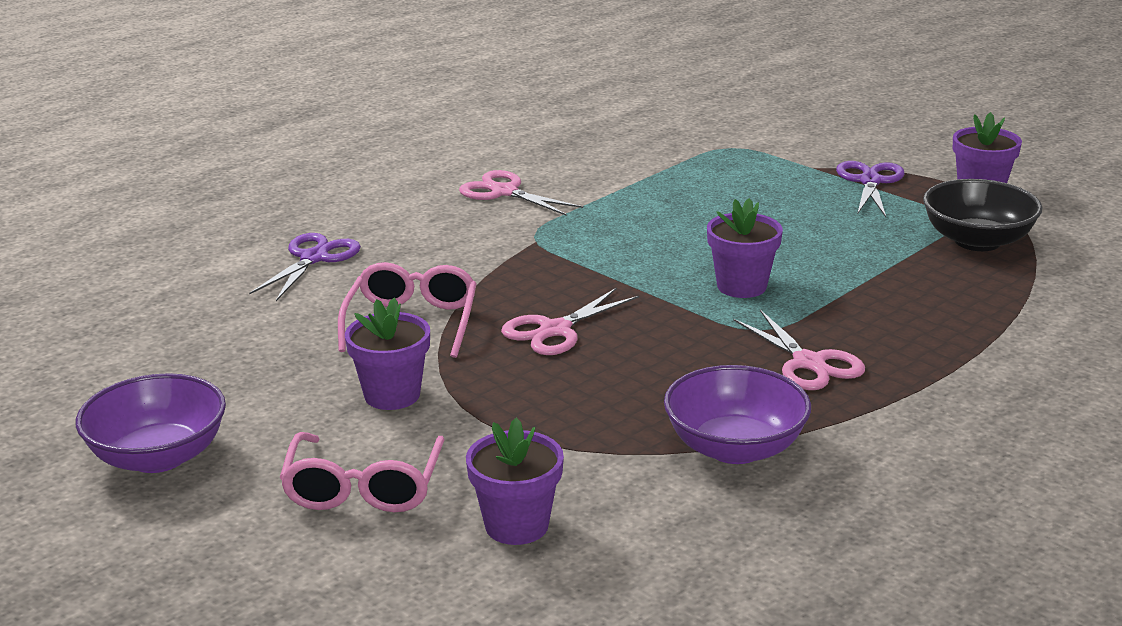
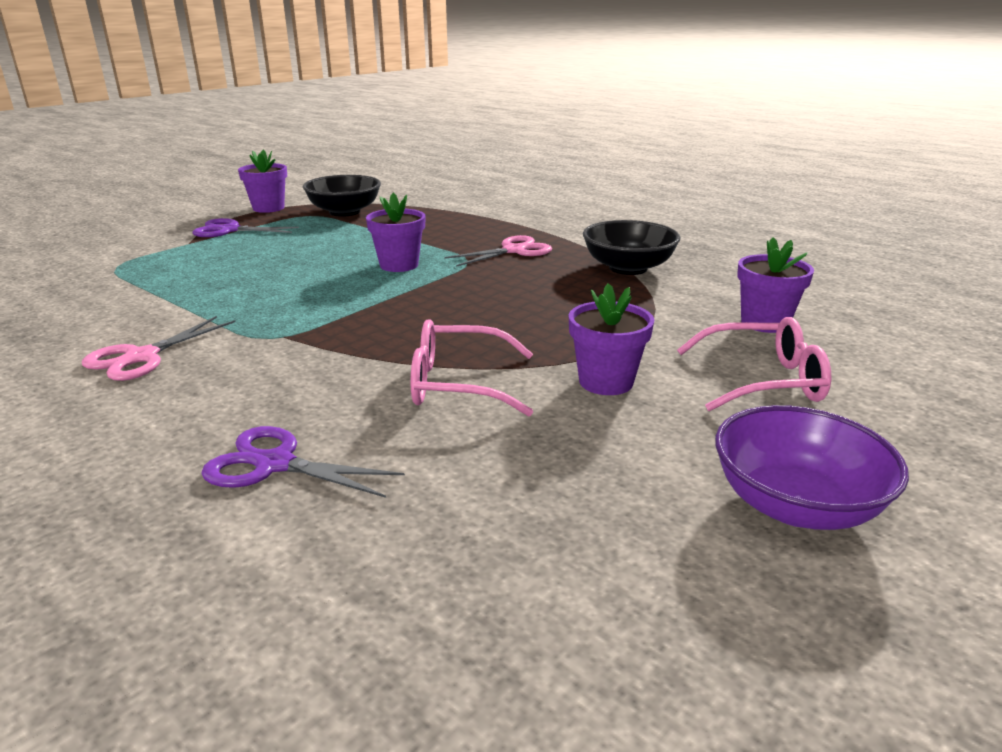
camera: 95 degrees left, 0 degrees up
pink scissors [501,287,639,355] -> none
purple bowl [664,365,811,464] -> black bowl [583,220,680,275]

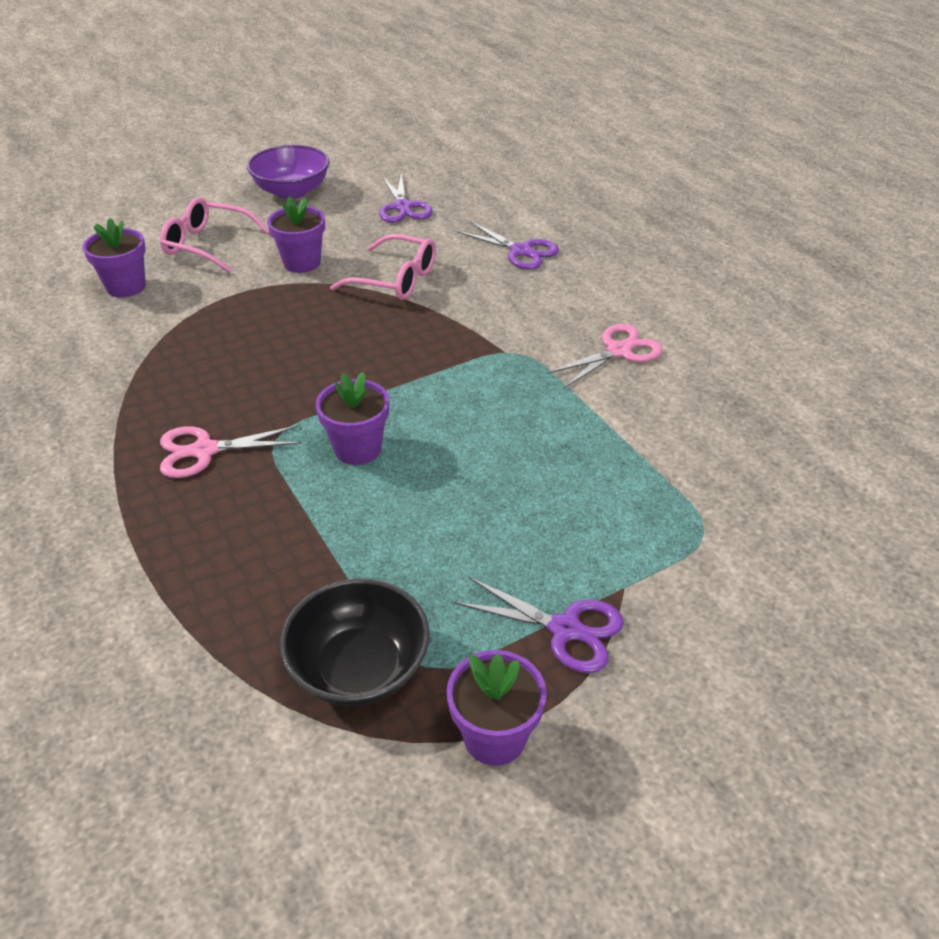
camera: 160 degrees left, 15 degrees up
black bowl [583,220,680,275] -> none
none -> purple scissors [379,173,433,223]

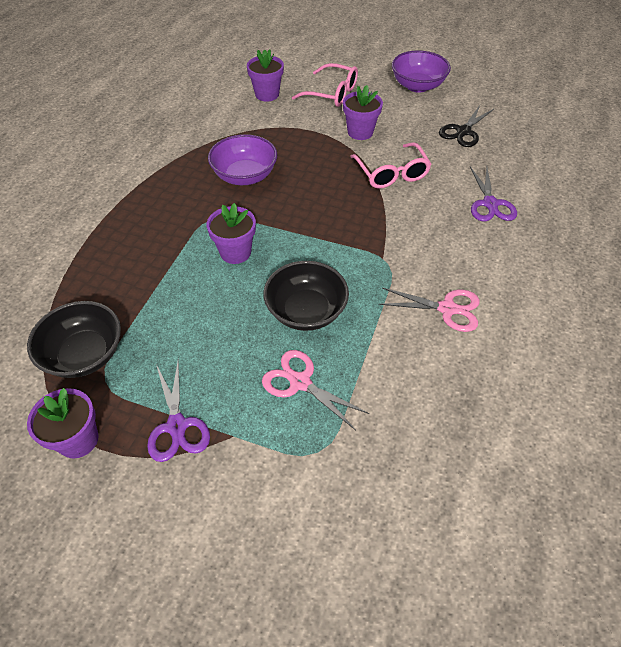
camera: 50 degrees right, 10 degrees up
pink glasses [160,198,270,273] -> pink glasses turned 135 degrees clockwise [292,63,358,107]
pink scissors [160,425,301,478] -> pink scissors moved to [262,350,369,430]
purple scissors [379,173,433,223] -> black scissors [439,105,494,147]
none -> purple bowl [208,134,277,185]
none -> black bowl [263,261,349,331]

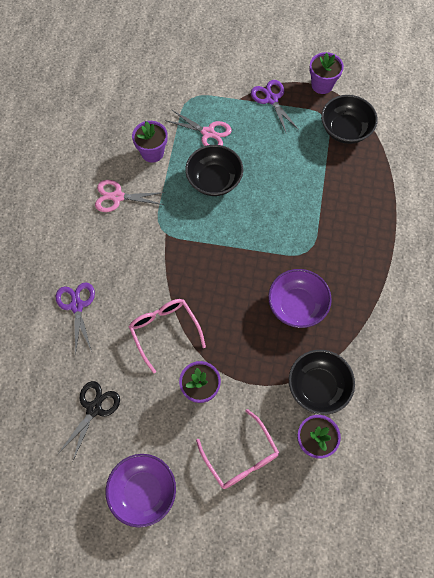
camera: 170 degrees right, 15 degrees up
purple flower pot [207,203,256,264] -> purple flower pot moved to [132,121,168,163]
pink glasses [292,63,358,107] -> pink glasses turned 135 degrees counterclockwise [196,409,279,489]
none -> black bowl [289,350,355,415]

